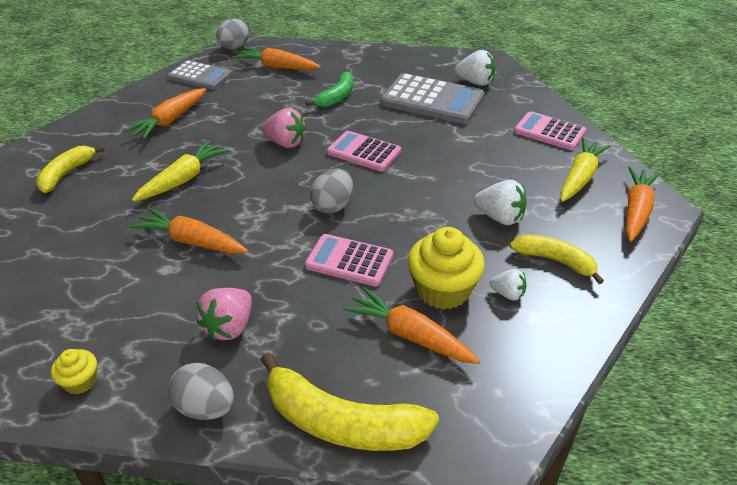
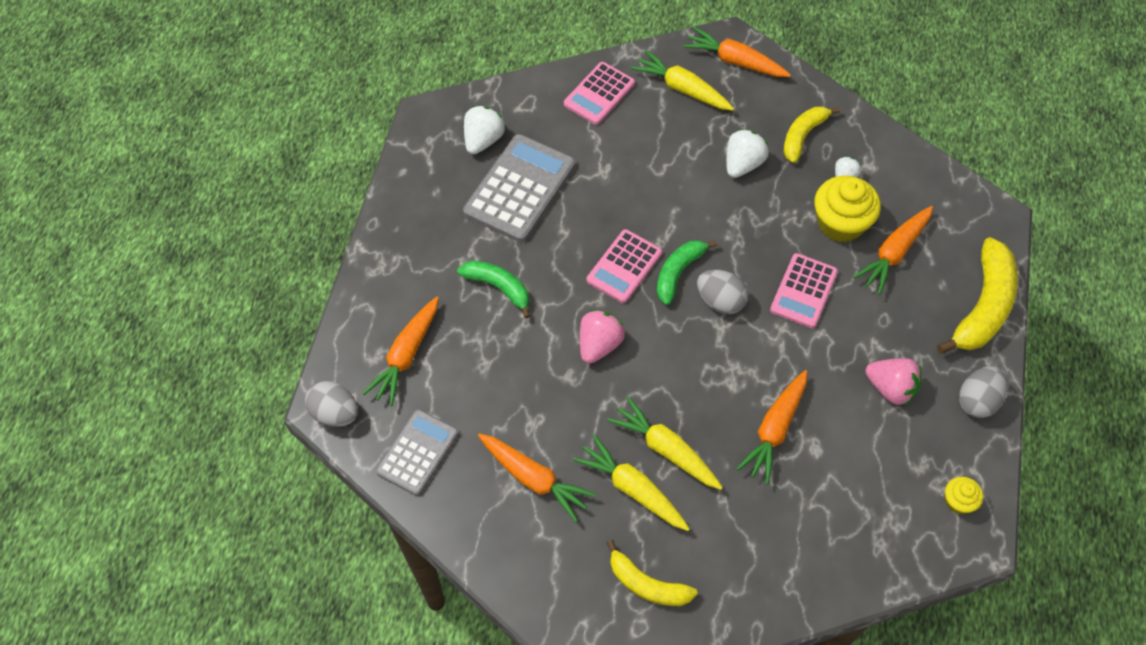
camera: 85 degrees left, 20 degrees up
none -> yellow carrot [573,435,690,531]
none -> green banana [657,240,717,305]

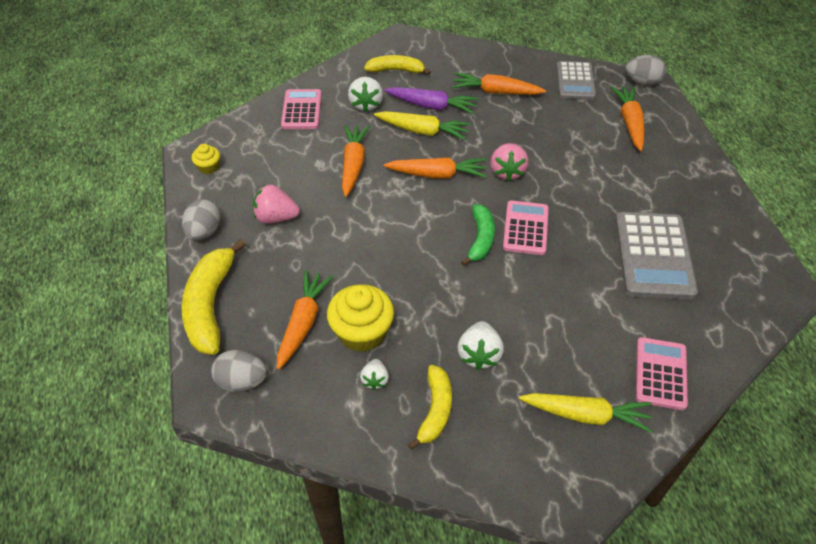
camera: 155 degrees right, 10 degrees down
green banana [457,261,530,318] -> none
white strawberry [464,106,505,154] -> white strawberry moved to [348,77,383,112]
yellow carrot [573,435,690,531] -> purple carrot [384,87,478,114]
orange carrot [683,27,791,77] -> orange carrot moved to [384,157,487,179]
grey egg [697,270,748,314] -> grey egg moved to [211,350,267,392]
pink calculator [770,253,838,328] -> pink calculator moved to [281,89,322,129]

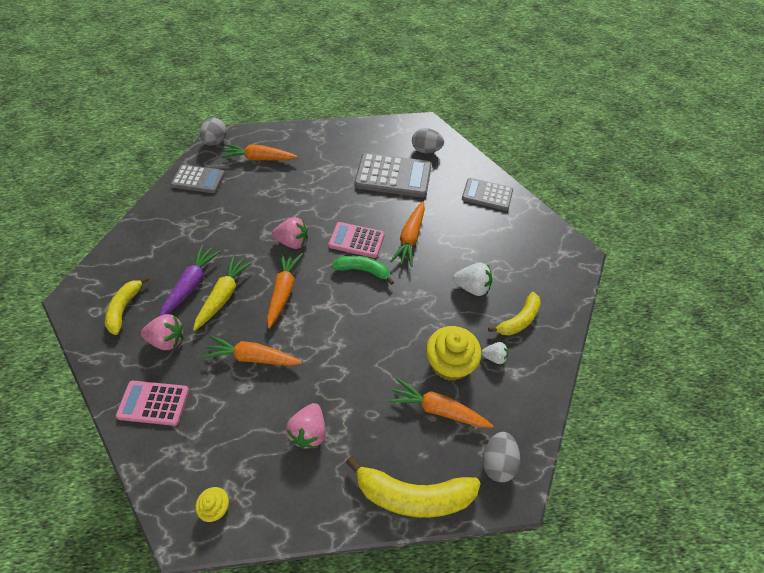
camera: 85 degrees left, 5 degrees up
grey egg [182,199,221,241] -> grey egg moved to [412,128,444,153]
white strawberry [348,77,383,112] -> pink strawberry [141,314,183,350]
yellow banana [408,365,452,450] -> yellow banana turned 120 degrees clockwise [488,292,541,336]
orange carrot [452,73,546,95] -> orange carrot moved to [390,201,425,267]
yellow carrot [519,393,653,433] -> none
pink calculator [636,337,688,410] -> grey calculator [462,178,513,211]

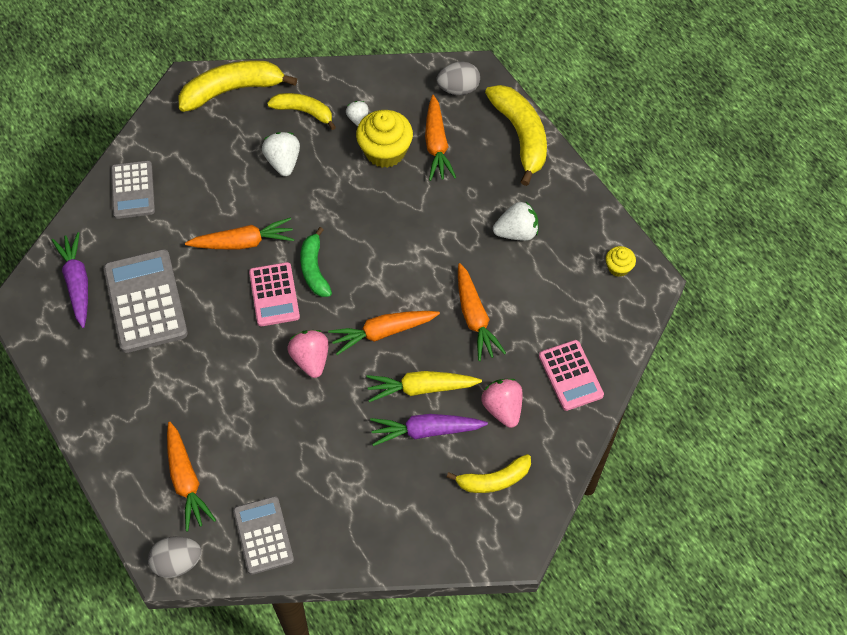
camera: 115 degrees left, 5 degrees up
pink strawberry [286,403,326,449] -> white strawberry [493,202,539,241]
grey egg [412,128,444,153] -> purple carrot [52,232,88,328]
none -> yellow banana [179,60,297,112]

